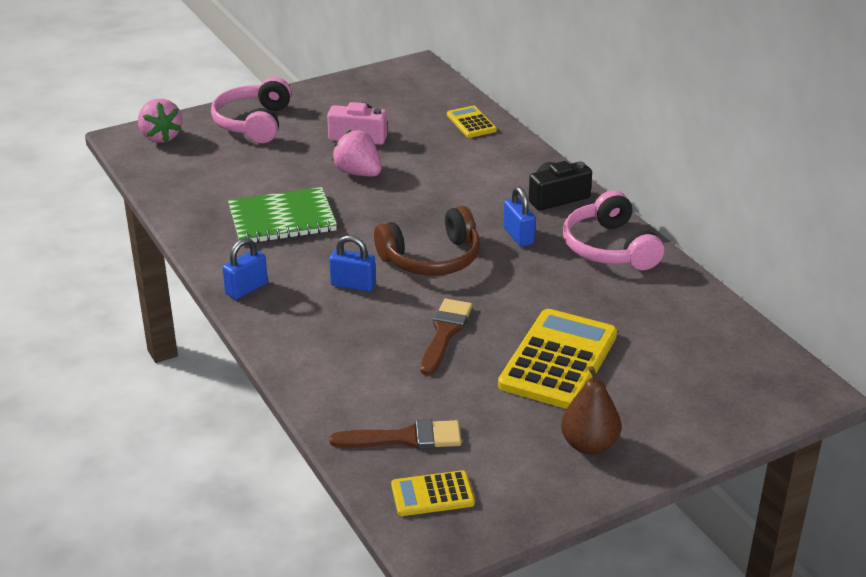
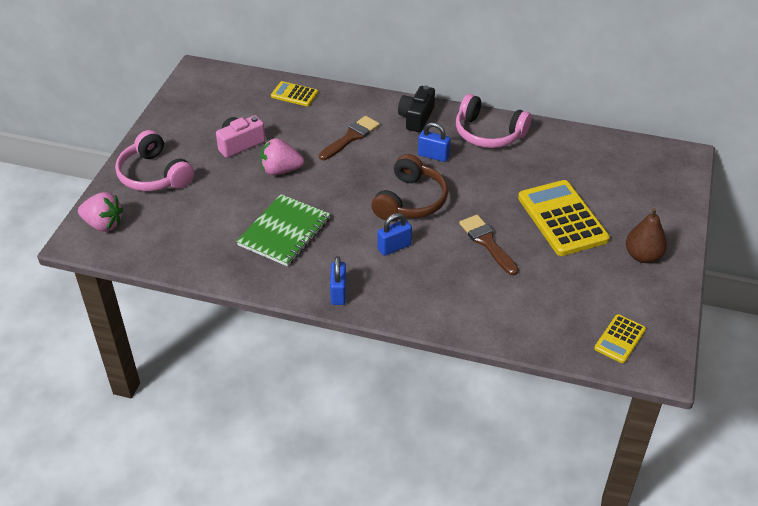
camera: 45 degrees left, 10 degrees up
brown brush [330,420,461,449] -> brown brush moved to [319,116,380,160]

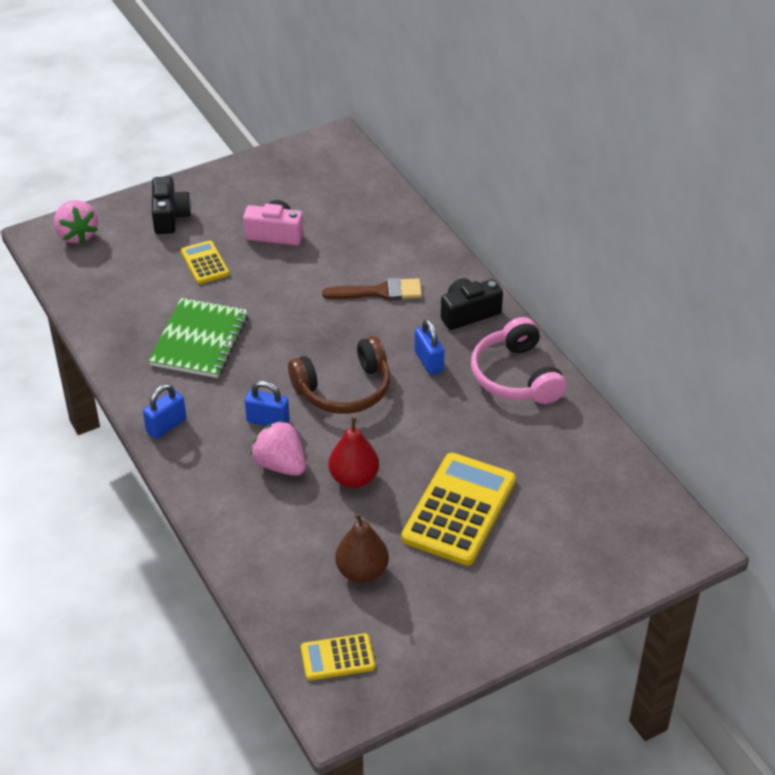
camera: 45 degrees right, 0 degrees up
pink headphones [115,130,194,191] -> black camera [152,176,191,234]
green notebook [236,194,331,266] -> green notebook turned 60 degrees counterclockwise [148,298,248,378]
pink strawberry [260,138,304,175] -> pink strawberry moved to [251,420,306,476]
yellow calculator [271,81,318,106] -> yellow calculator moved to [181,240,229,284]
brown brush [459,215,519,275] -> red pear [329,417,379,488]
brown pear [626,208,667,263] -> brown pear moved to [335,513,389,583]

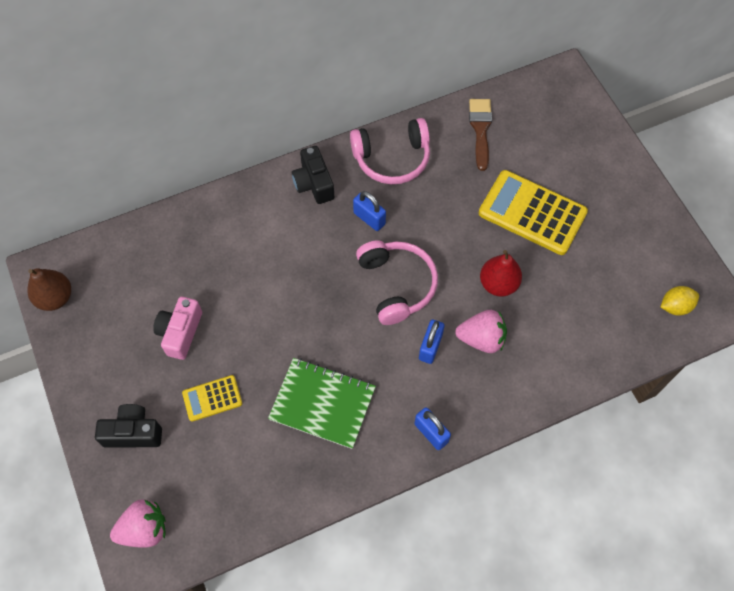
camera: 85 degrees left, 20 degrees up
pink strawberry [251,420,306,476] -> pink strawberry turned 135 degrees counterclockwise [455,310,507,353]
brown headphones [288,336,390,414] -> pink headphones [356,240,438,325]
yellow calculator [301,633,375,681] -> yellow lemon [661,286,699,316]
brown brush [322,278,422,301] -> brown brush moved to [469,99,492,171]
brown pear [335,513,389,583] -> brown pear moved to [27,268,71,311]
blue padlock [415,319,444,375] -> blue padlock turned 60 degrees clockwise [353,191,386,231]

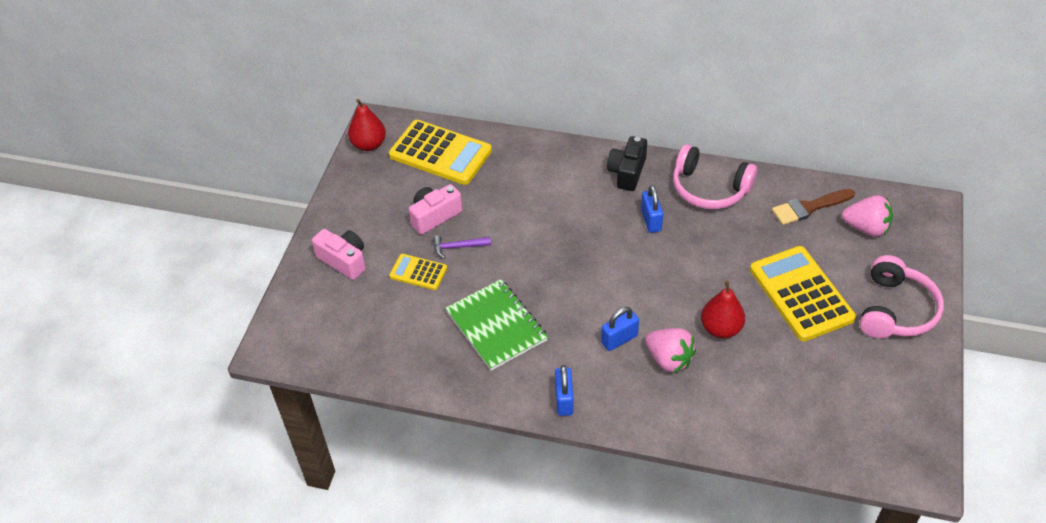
camera: 40 degrees right, 15 degrees down
brown pear [27,268,71,311] -> red pear [348,99,386,151]
black camera [95,404,162,448] -> pink camera [312,229,366,280]
pink strawberry [110,499,166,548] -> pink strawberry moved to [842,195,893,237]
pink headphones [356,240,438,325] -> pink headphones moved to [860,255,944,338]
brown brush [469,99,492,171] -> brown brush turned 150 degrees counterclockwise [772,189,855,225]
yellow lemon [661,286,699,316] -> none
none -> yellow calculator [389,120,492,185]
none -> purple hammer [433,235,491,259]

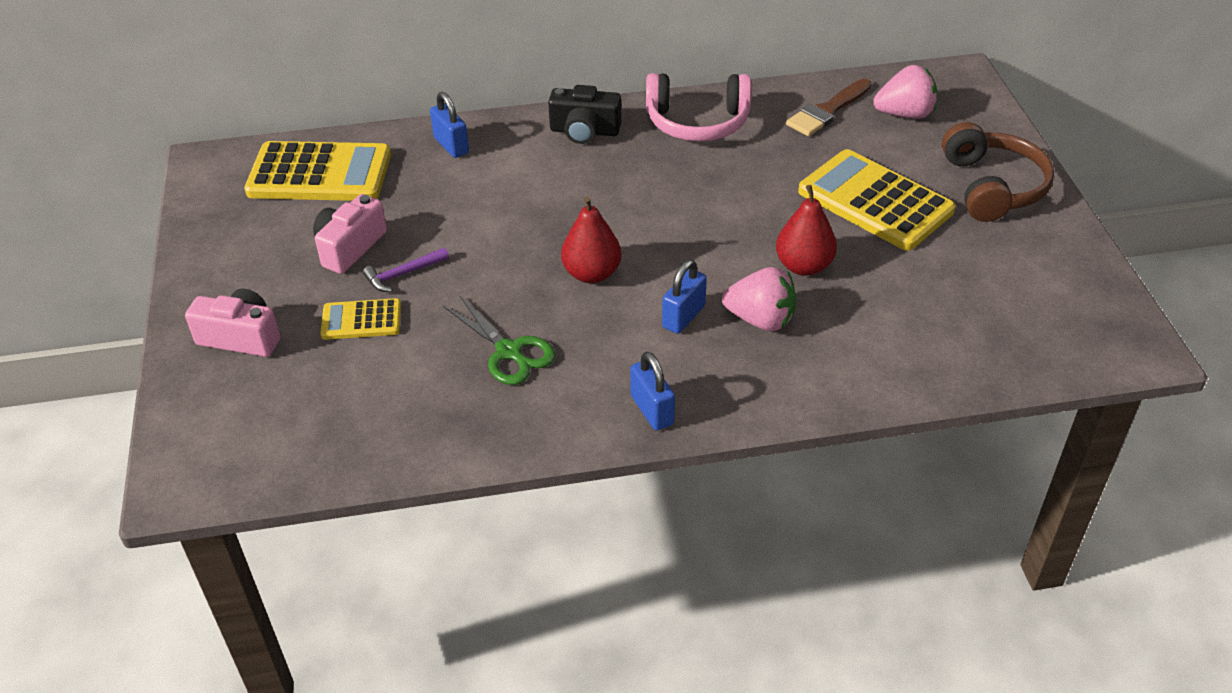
camera: 25 degrees left, 5 degrees down
red pear [348,99,386,151] -> red pear moved to [561,197,622,283]
green notebook [445,279,548,371] -> green scissors [443,295,555,385]
black camera [607,136,647,191] -> black camera turned 75 degrees counterclockwise [548,85,621,144]
blue padlock [641,185,663,233] -> blue padlock moved to [430,92,469,158]
pink headphones [860,255,944,338] -> brown headphones [942,122,1054,222]

